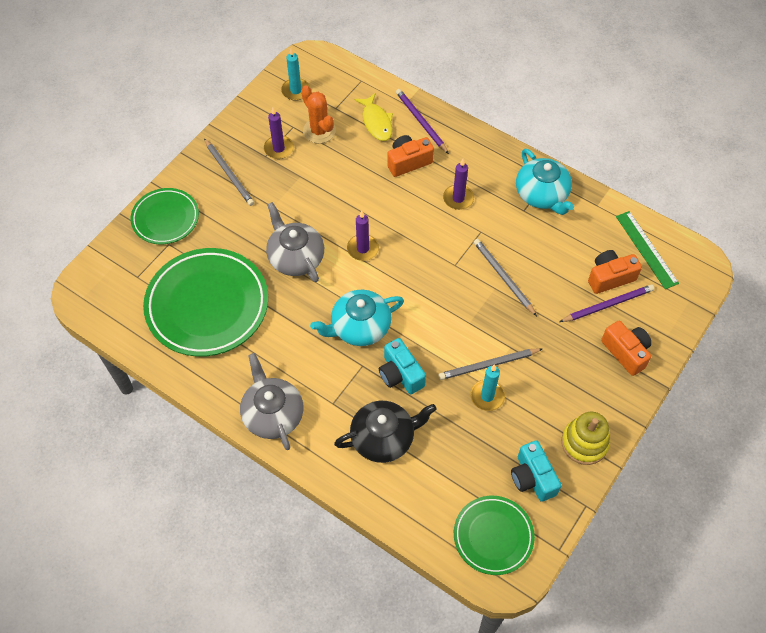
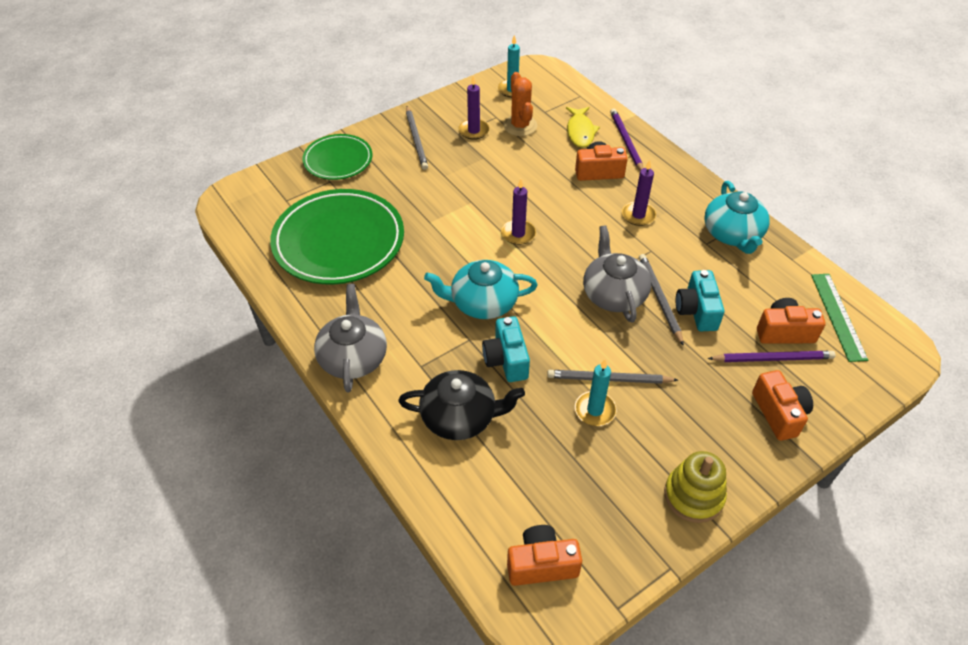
camera: 20 degrees right, 10 degrees down
grey teapot [266,202,324,282] -> grey teapot moved to [583,225,651,323]
green plate [454,496,535,575] -> orange camera [507,525,582,586]
turquoise camera [511,440,562,502] -> turquoise camera moved to [676,270,724,331]

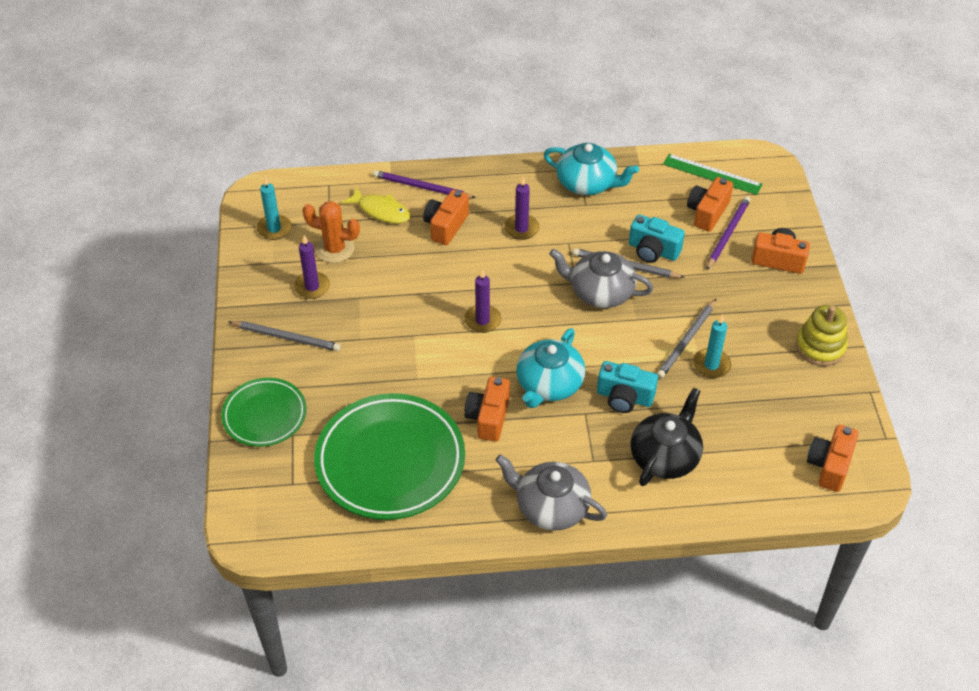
camera: 60 degrees left, 0 degrees up
none -> orange camera [464,377,510,441]

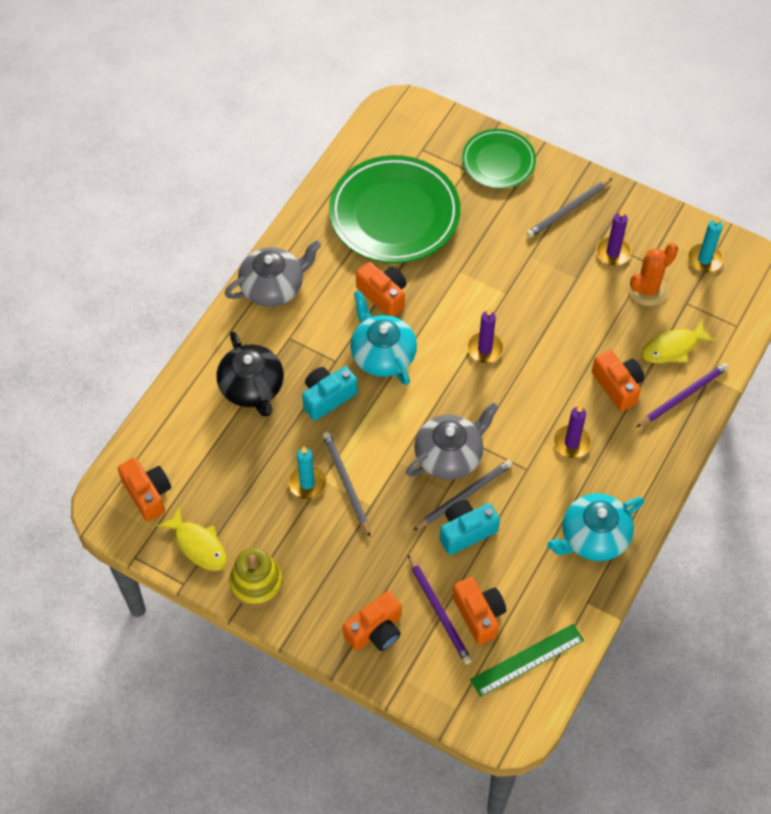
camera: 125 degrees right, 10 degrees up
none -> yellow fish [157,507,227,571]

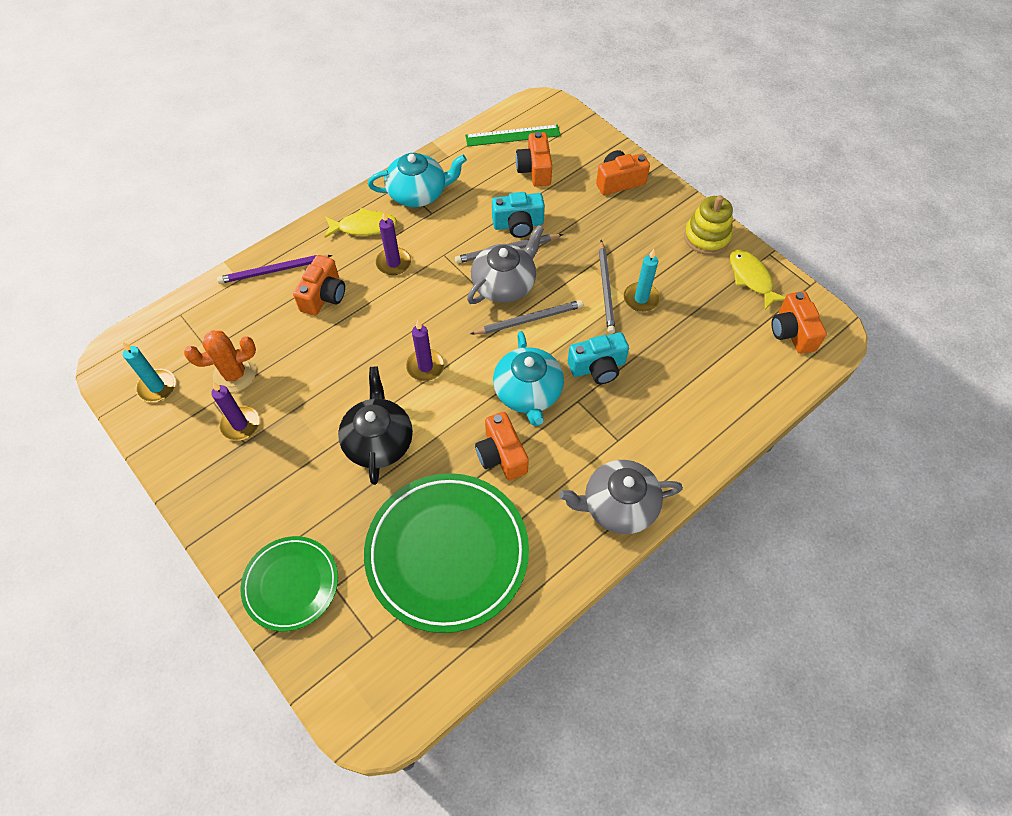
camera: 160 degrees left, 0 degrees up
black teapot [217,331,284,417] -> black teapot moved to [338,367,413,485]
grey teapot [406,402,499,480] -> grey teapot turned 150 degrees clockwise [467,225,544,304]
purple pencil [408,555,472,664] -> none
grey pencil [526,178,612,238] -> grey pencil moved to [470,300,583,335]
orange camera [592,350,644,411] -> orange camera turned 150 degrees counterclockwise [293,255,345,316]
yellow fish [641,319,716,363] -> yellow fish moved to [325,208,397,238]

